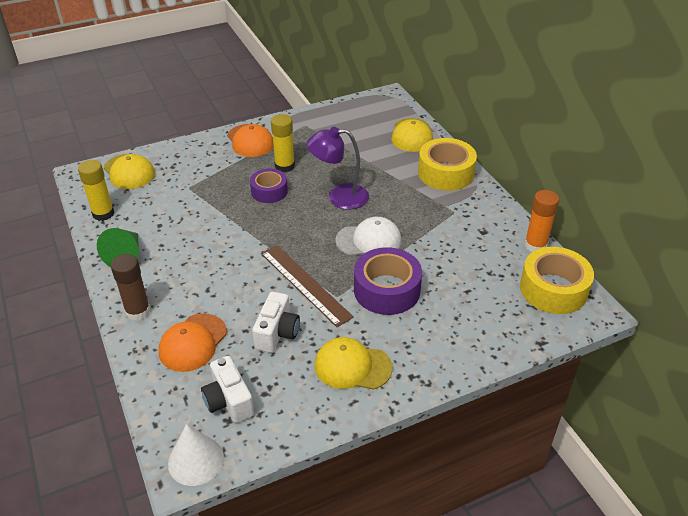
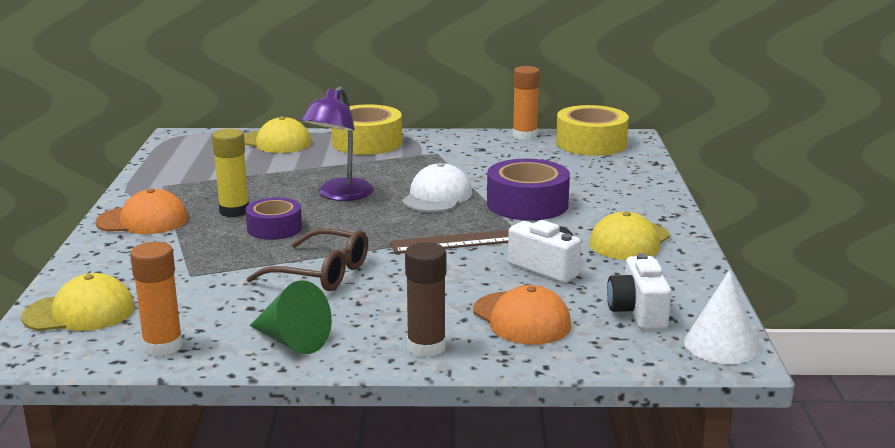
camera: 65 degrees left, 20 degrees down
yellow glue stick [78,160,114,221] -> orange glue stick [130,242,183,357]
white camera [201,356,254,423] -> white camera turned 90 degrees clockwise [607,253,672,330]
none -> brown glasses [247,228,368,291]

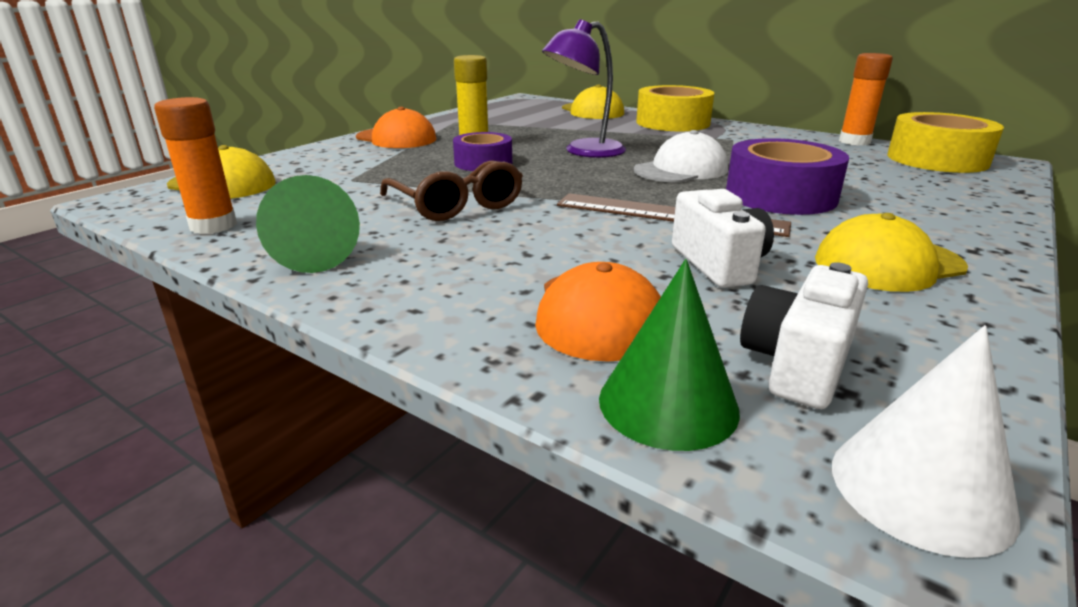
camera: 35 degrees right, 5 degrees up
brown glue stick [405,242,446,357] -> none
none -> green cone [599,259,740,451]

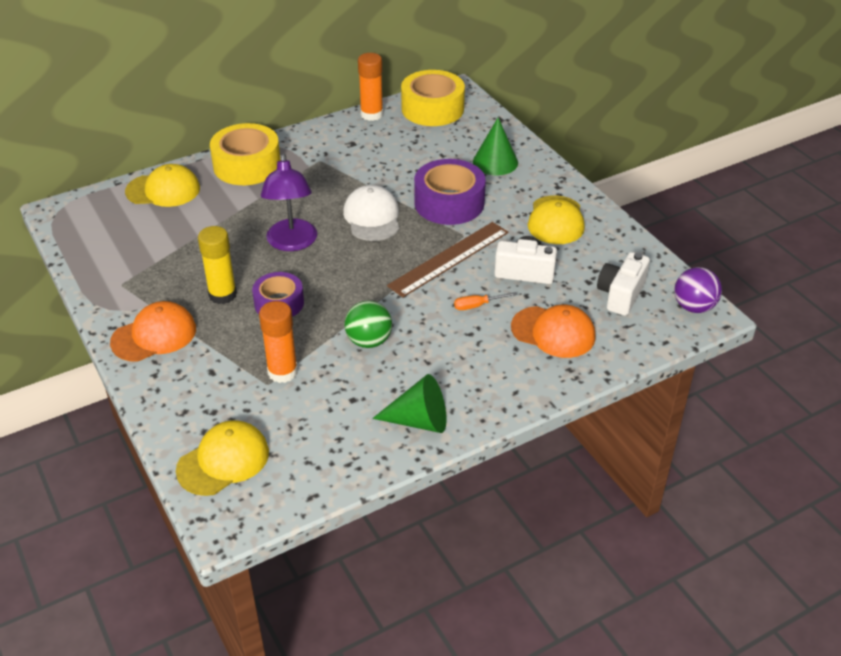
camera: 65 degrees left, 15 degrees up
orange glue stick [154,97,237,234] -> orange glue stick moved to [259,301,298,383]
brown glasses [380,160,523,221] -> green ball [344,301,392,348]
green cone [599,259,740,451] -> green cone moved to [473,118,518,175]
white camera [740,262,868,409] -> white camera turned 60 degrees clockwise [597,252,650,316]
white cone [832,325,1020,558] -> purple ball [675,267,722,313]
none -> orange screwdriver [454,292,517,310]

